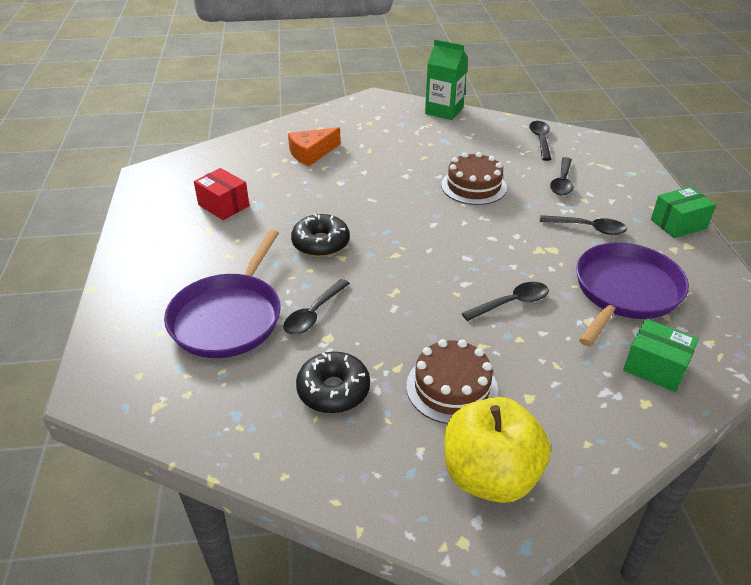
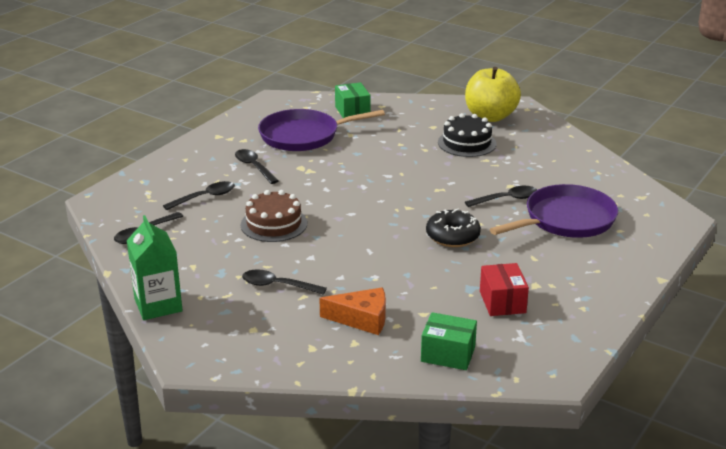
camera: 140 degrees left, 10 degrees down
black donut [296,352,370,413] -> none
brown cake [406,339,498,424] -> black cake [438,113,496,157]
black spoon [462,282,549,321] -> black spoon moved to [242,269,327,295]
green box [651,187,716,238] -> green box moved to [421,312,477,370]

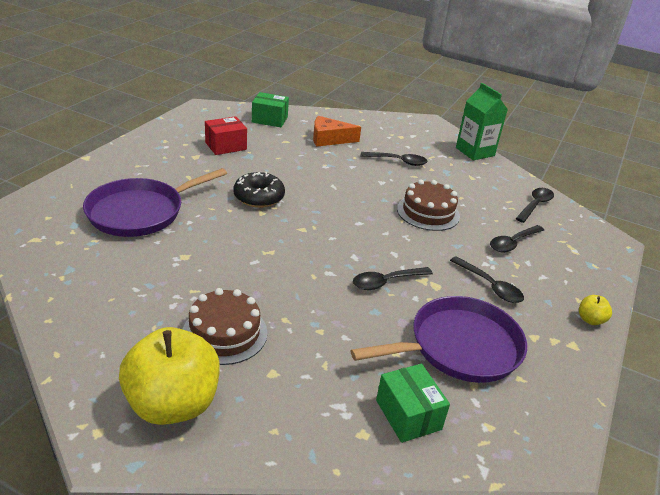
camera: 170 degrees right, 5 degrees up
black cake [438,113,496,157] -> brown cake [183,288,267,365]
black spoon [465,186,537,207] -> black spoon moved to [353,267,433,290]
red box [480,263,529,316] -> red box turned 75 degrees clockwise [205,116,247,155]
none -> yellow apple [579,295,612,325]

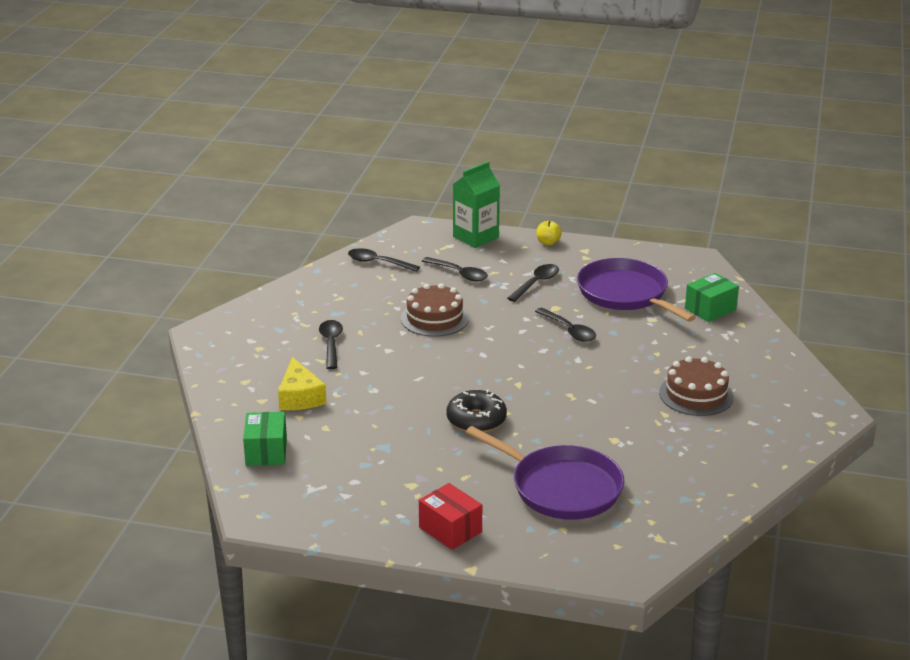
camera: 100 degrees left, 5 degrees down
yellow apple [119,327,220,425] -> none
red box [205,116,247,155] -> red box moved to [419,483,482,550]
orange cheese [313,116,361,147] -> yellow cheese [278,357,327,410]
green carton [456,83,508,161] -> green carton moved to [453,161,500,248]

